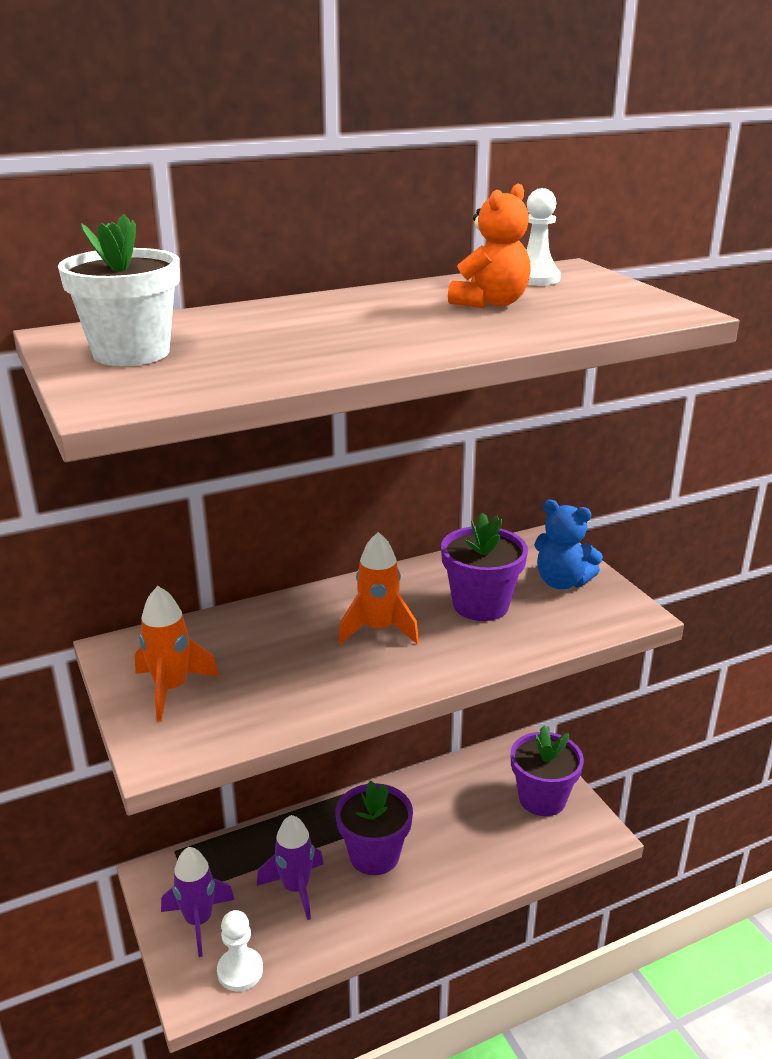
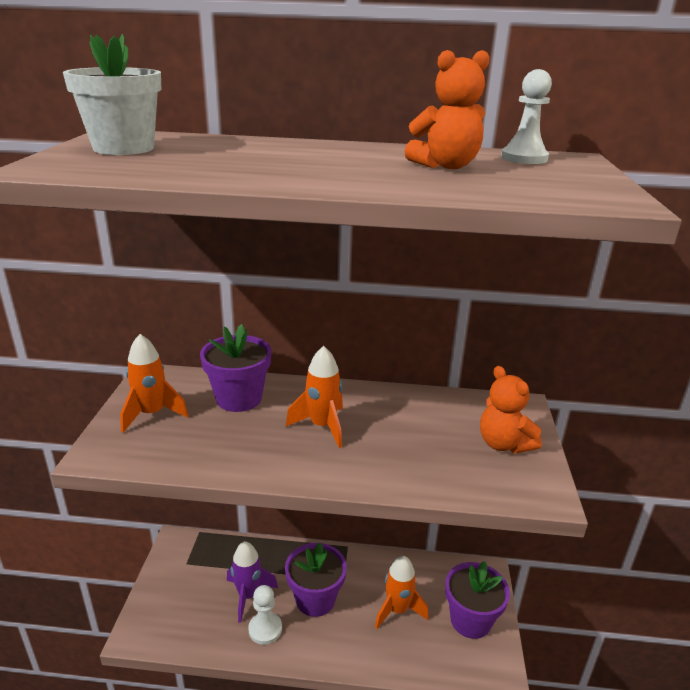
camera: 30 degrees right, 0 degrees up
purple rocket [161,847,235,957] -> none
white pawn [217,910,263,991] -> white pawn moved to [248,585,282,645]
purple flower pot [441,512,528,621] -> purple flower pot moved to [200,324,272,412]
blue teddy bear [534,500,603,589] -> orange teddy bear [480,366,542,454]
none -> orange rocket [375,556,429,629]

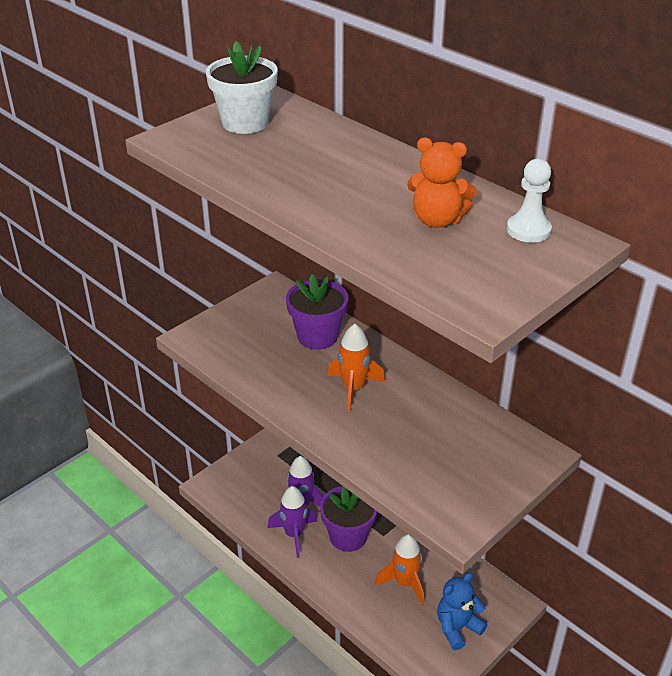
camera: 40 degrees right, 10 degrees up
orange rocket [120,334,188,433] -> none
white pawn [248,585,282,645] -> purple rocket [268,486,317,558]
purple flower pot [445,561,510,639] -> blue teddy bear [437,573,488,650]
orange teddy bear [480,366,542,454] -> none

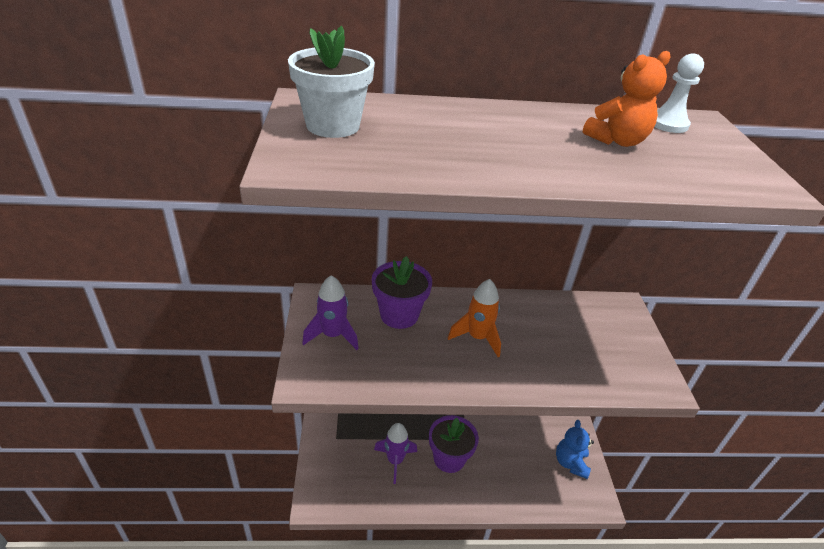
camera: 50 degrees left, 0 degrees up
purple rocket [268,486,317,558] -> purple rocket moved to [302,275,359,350]
orange rocket [375,534,424,605] -> none

